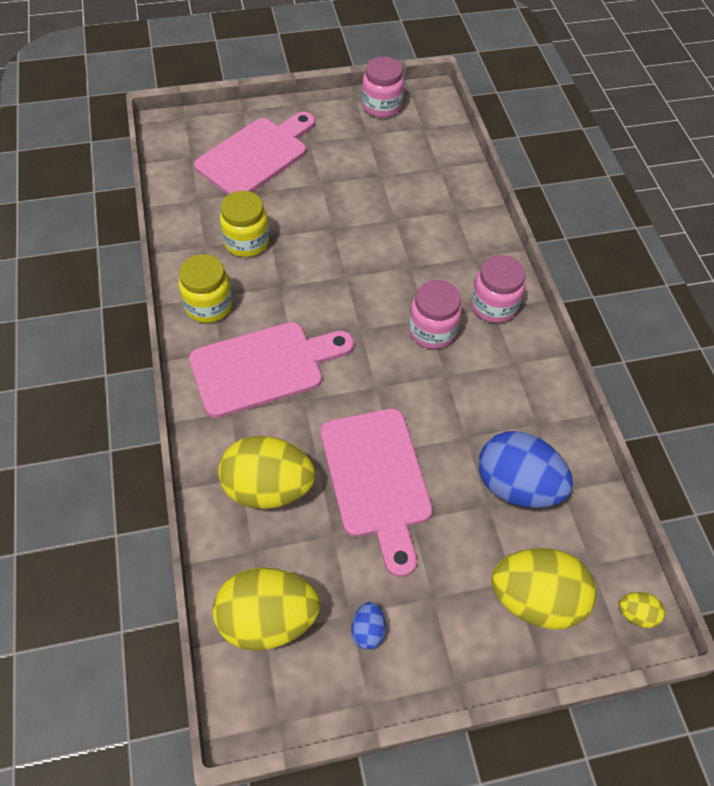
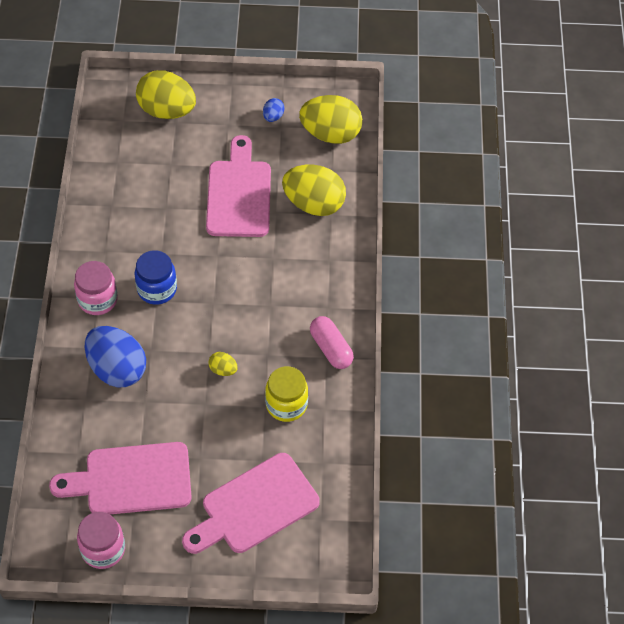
camera: 165 degrees left, 0 degrees up
yellow jar [179,254,232,323] -> pink capsule [310,316,354,369]
pink cutting board [189,322,354,418] -> pink cutting board moved to [49,442,192,514]
pink jar [408,280,462,349] -> blue jar [135,250,177,305]
blue egg [478,431,573,508] -> blue egg moved to [85,326,146,387]
yellow egg [619,592,665,628] -> yellow egg moved to [208,352,238,376]

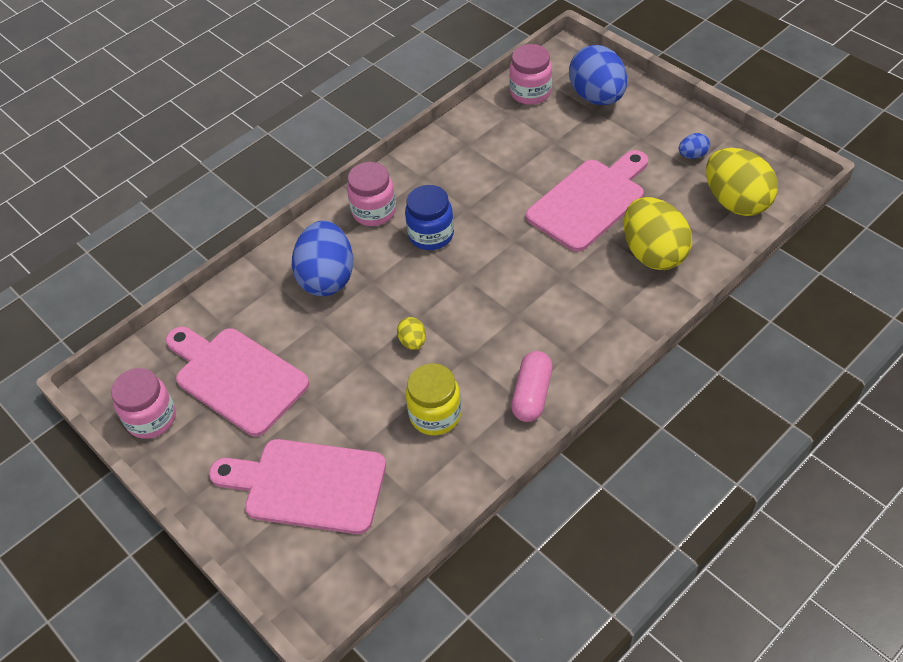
camera: 50 degrees right, 5 degrees down
yellow egg [136,70,196,119] -> blue egg [569,45,627,105]
none -> pink jar [509,44,552,105]

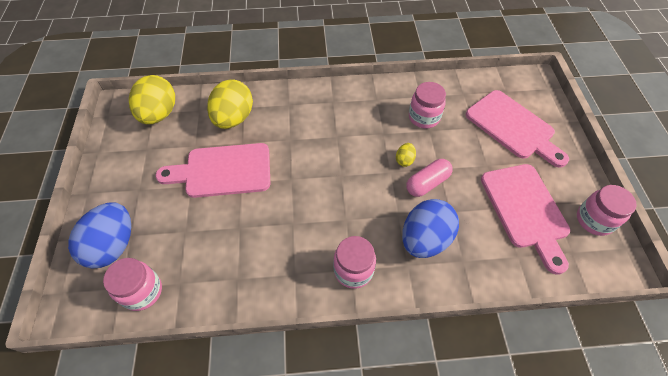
camera: 145 degrees left, 5 degrees up
blue jar [405,185,454,250] -> none
yellow jar [406,363,461,435] -> pink jar [409,82,446,129]
pink capsule [511,351,553,422] -> pink capsule moved to [406,159,453,197]
blue egg [679,133,710,159] -> none

